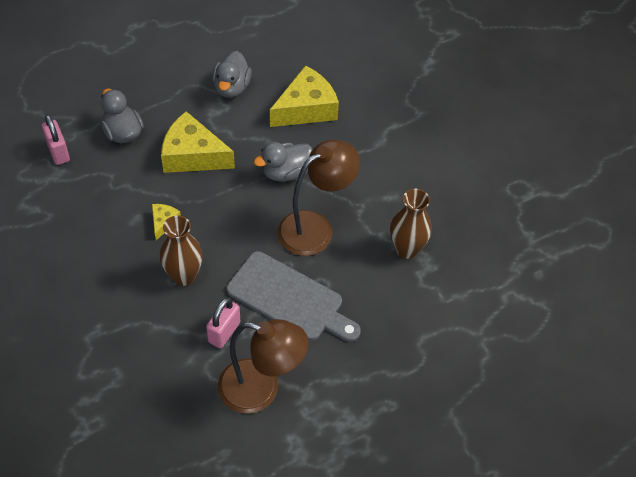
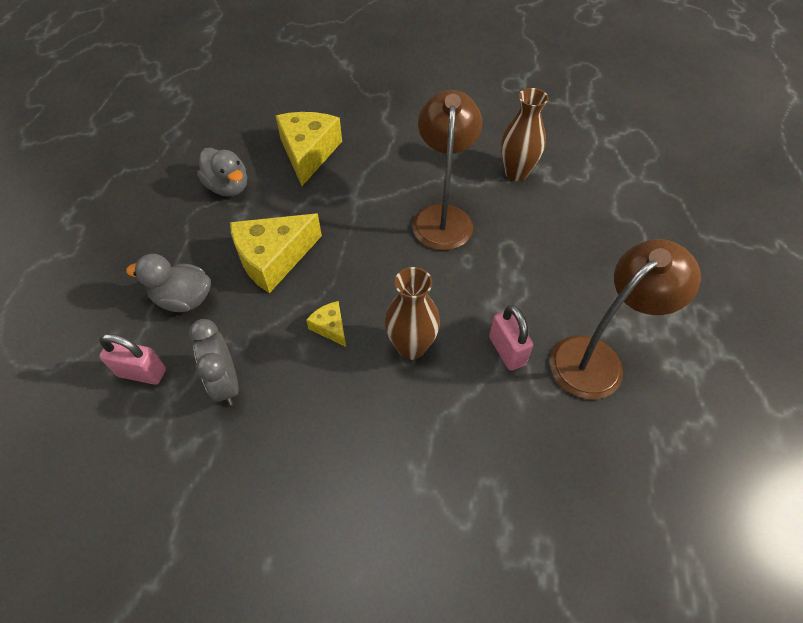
camera: 50 degrees left, 0 degrees up
grey cutting board [226,251,361,342] -> none
grey duck [254,142,312,182] -> none
none -> grey clock [189,319,239,405]

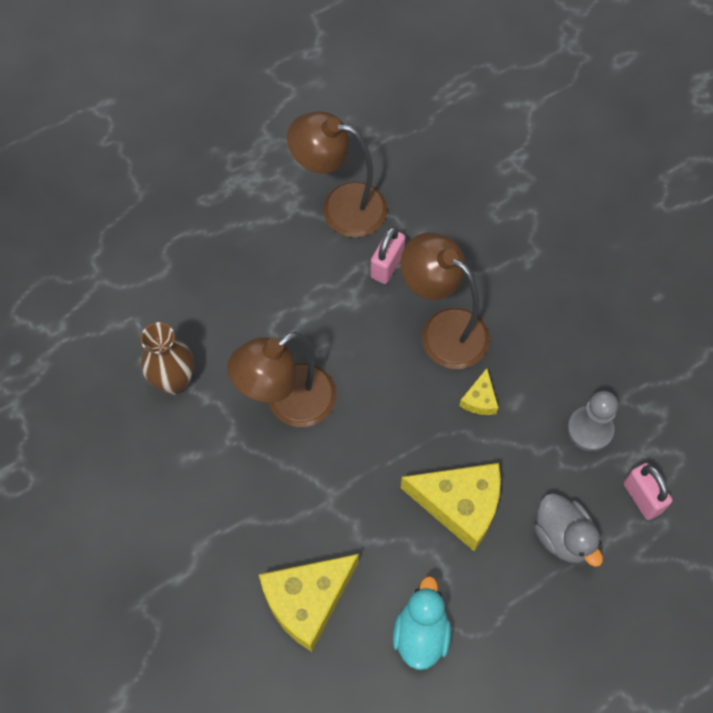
camera: 130 degrees left, 10 degrees up
grey clock [189,319,239,405] -> grey pawn [567,391,618,451]
grey duck [197,148,247,197] -> turquoise duck [393,576,451,670]
brown vase [385,267,440,360] -> brown lamp [401,232,489,369]

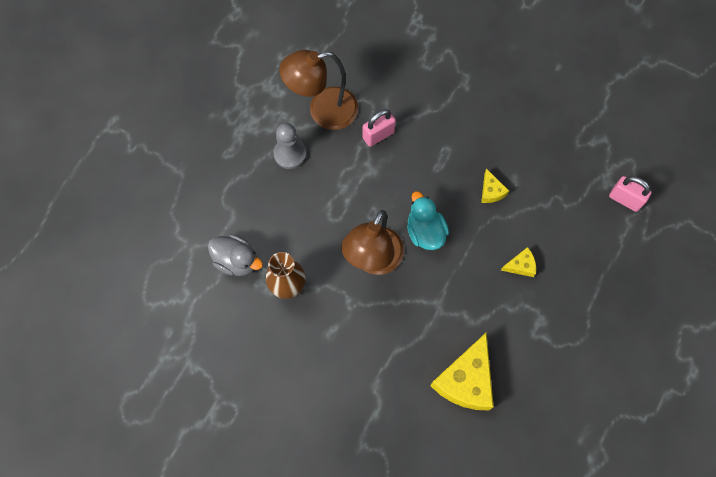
camera: 30 degrees left, 5 degrees up
pink padlock [370,226,405,284] -> pink padlock turned 60 degrees clockwise [362,109,396,147]
turquoise duck [393,576,451,670] -> turquoise duck moved to [407,191,449,250]
brown lamp [401,232,489,369] -> none
yellow cheese [401,463,501,551] -> yellow cheese [501,247,536,277], size x0.47
grey duck [534,493,603,567] -> grey duck moved to [208,234,263,276]
grey pawn [567,391,618,451] -> grey pawn moved to [274,123,306,169]

